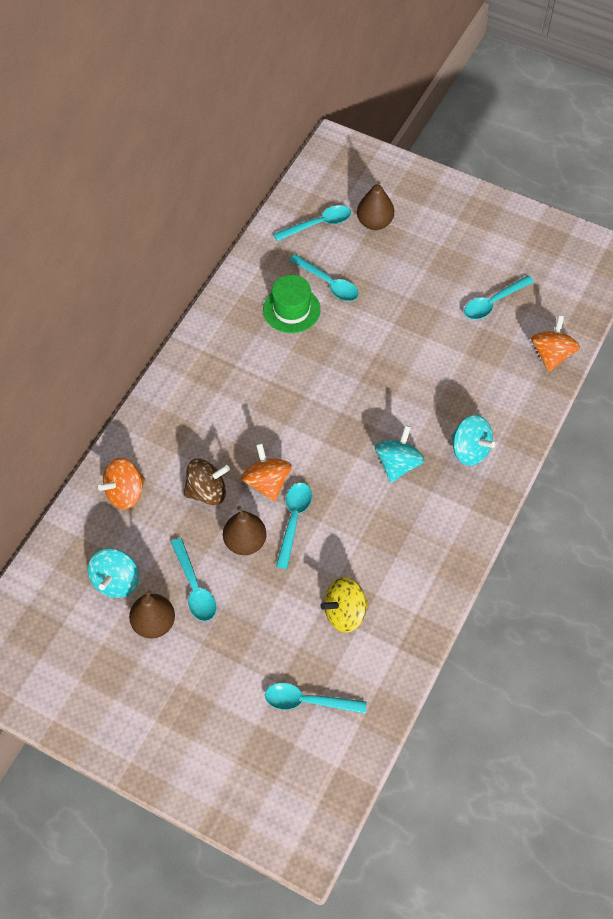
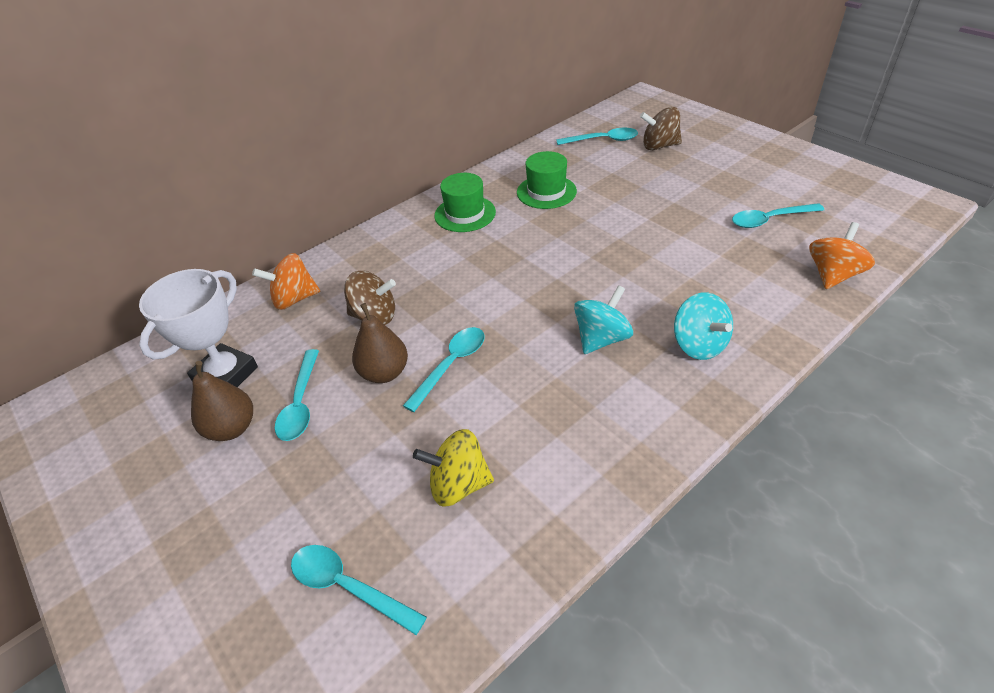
camera: 25 degrees right, 15 degrees down
turquoise spinning top [88,548,139,598] -> white trophy [139,269,258,387]
orange spinning top [241,443,292,502] -> none
turquoise spoon [289,254,359,301] -> none
brown pear [357,181,394,230] -> brown spinning top [640,107,682,150]
none -> green hat [434,173,496,232]

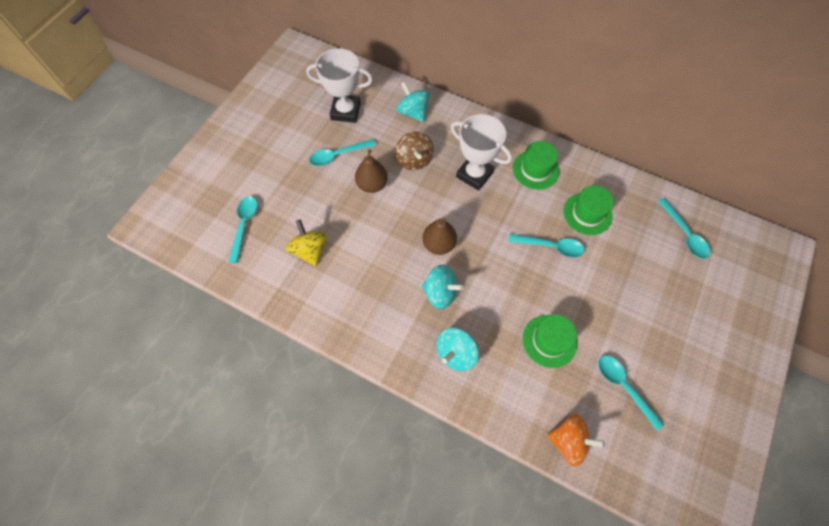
camera: 65 degrees right, 20 degrees up
brown pear [191,361,253,441] -> brown pear moved to [422,217,457,255]
orange spinning top [252,253,320,310] -> turquoise spinning top [397,82,430,122]
turquoise spoon [403,327,485,412] -> turquoise spoon moved to [509,234,585,257]
brown spinning top [640,107,682,150] -> none
none -> white trophy [451,114,512,191]
none -> green hat [522,314,577,368]

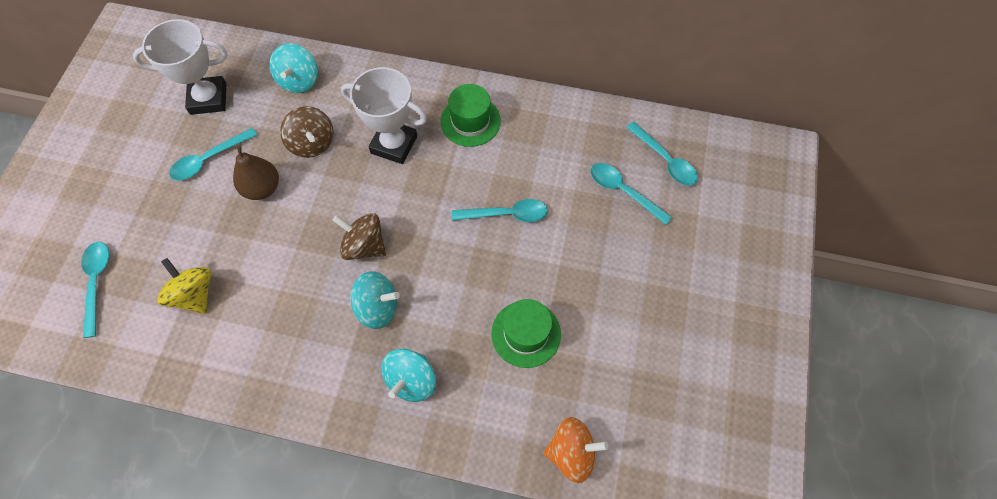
camera: 15 degrees left, 0 degrees up
turquoise spinning top [397,82,430,122] -> turquoise spinning top turned 120 degrees counterclockwise [269,43,318,93]
brown pear [422,217,457,255] -> brown spinning top [332,213,386,260]
green hat [563,185,614,235] -> none
turquoise spoon [598,356,664,431] -> turquoise spoon moved to [591,163,672,225]

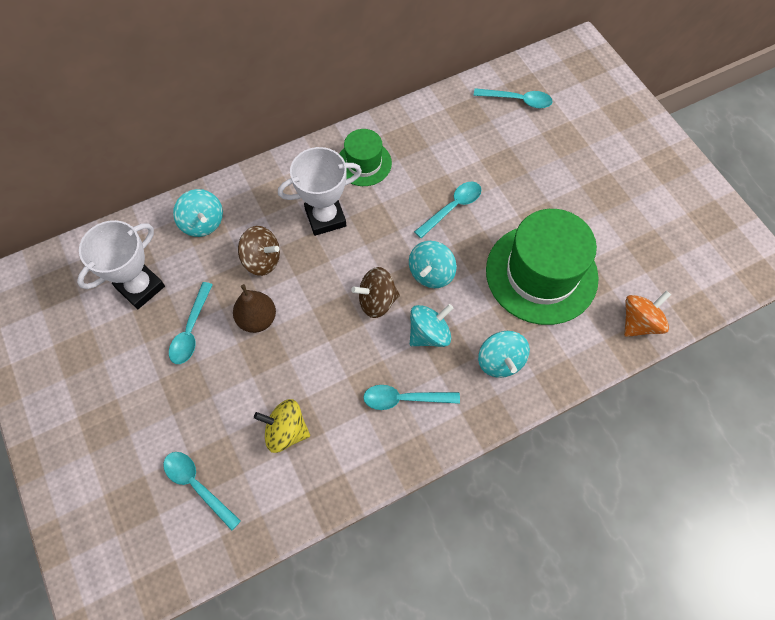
camera: 40 degrees left, 0 degrees up
green hat [491,299,561,368] -> green hat [486,209,599,325], size x1.87
turquoise spoon [591,163,672,225] -> turquoise spoon moved to [363,385,460,410]
none -> turquoise spinning top [409,241,456,288]

